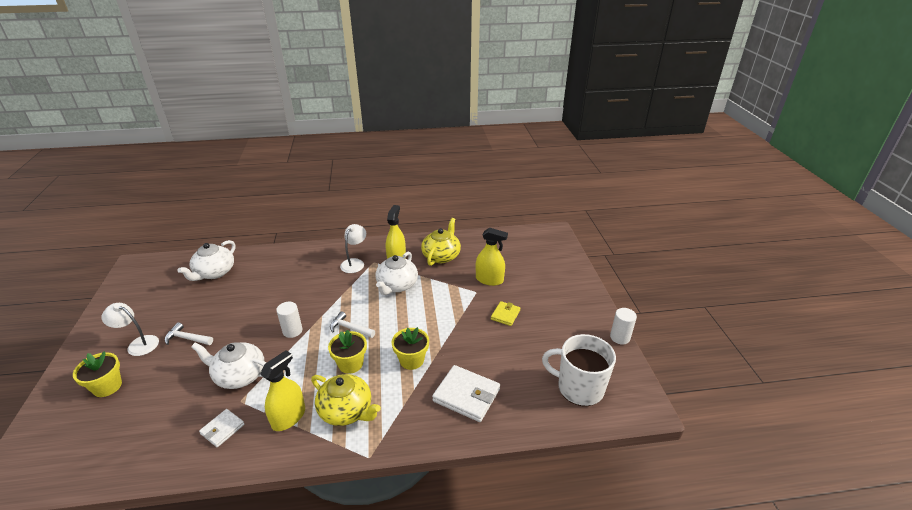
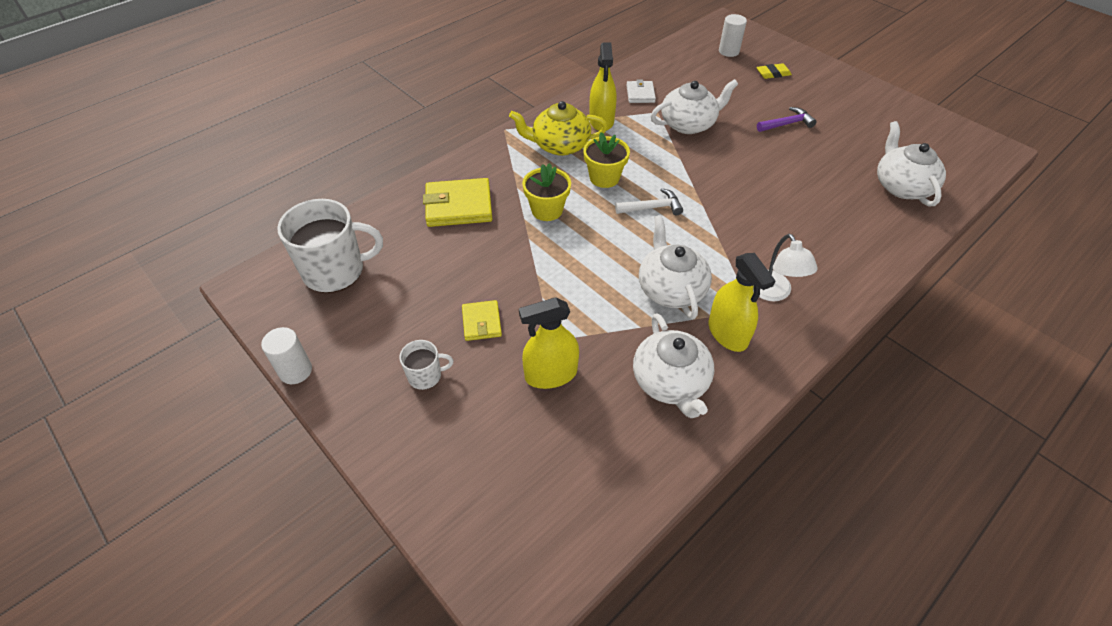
camera: 145 degrees right, 15 degrees up
yellow flower pot [73,351,122,397] -> yellow eraser [756,63,792,79]
white lamp [102,303,159,356] -> none
white hammer [164,322,213,345] -> purple hammer [757,107,817,132]
white cylinder [276,302,303,338] -> white cylinder moved to [719,14,747,57]
yellow teapot [421,218,461,266] -> white teapot [633,313,714,418]
white wallet [432,365,500,422] -> yellow wallet [423,178,492,227]
none -> white mug [399,340,454,390]

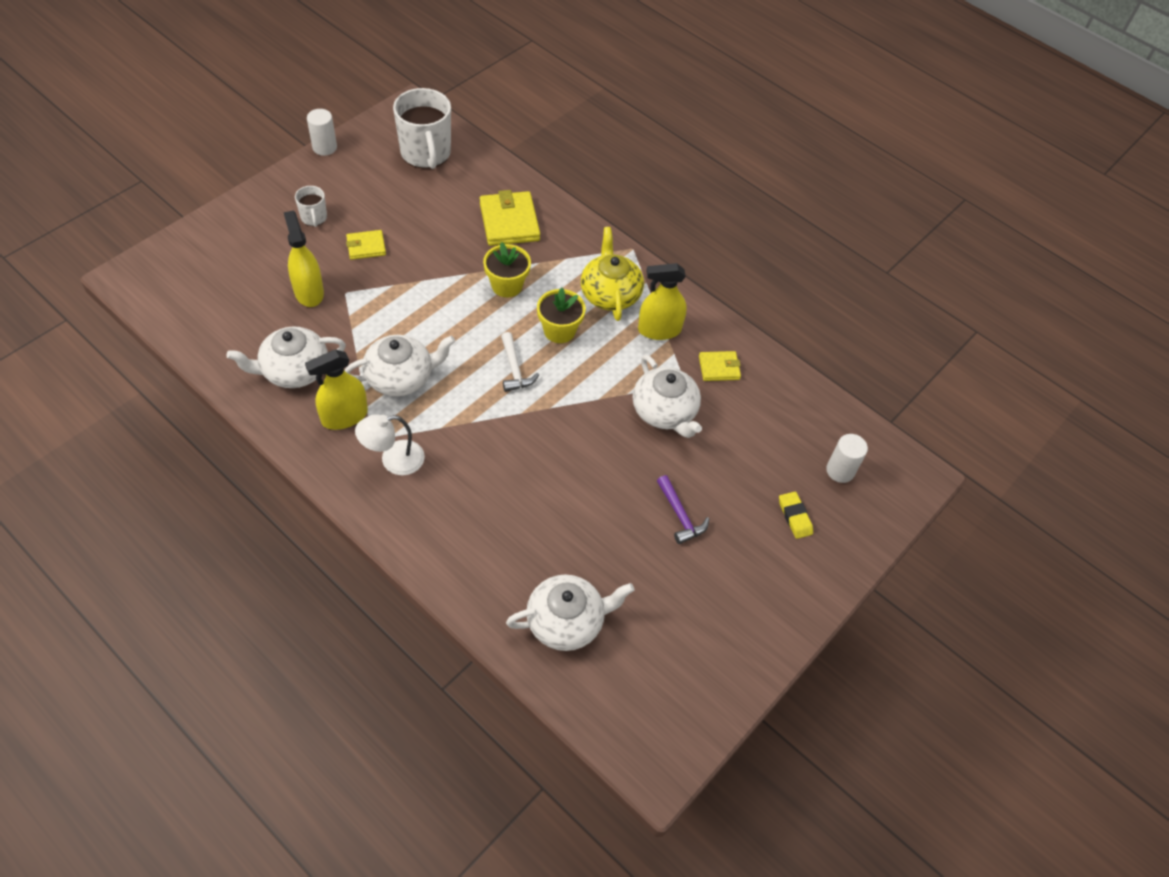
camera: 80 degrees right, 5 degrees up
white wallet [626,79,656,103] -> yellow wallet [699,351,741,381]

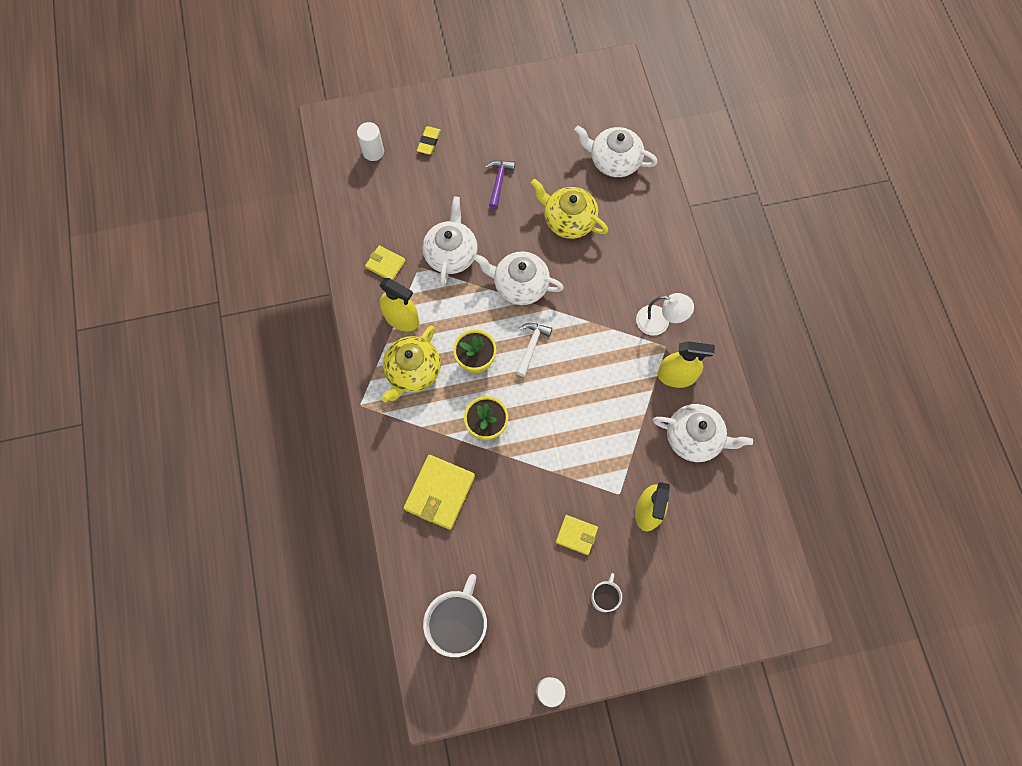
camera: 140 degrees left, 15 degrees up
white teapot [345,335,455,396] -> white teapot moved to [474,252,564,305]
none -> yellow teapot [531,179,608,239]

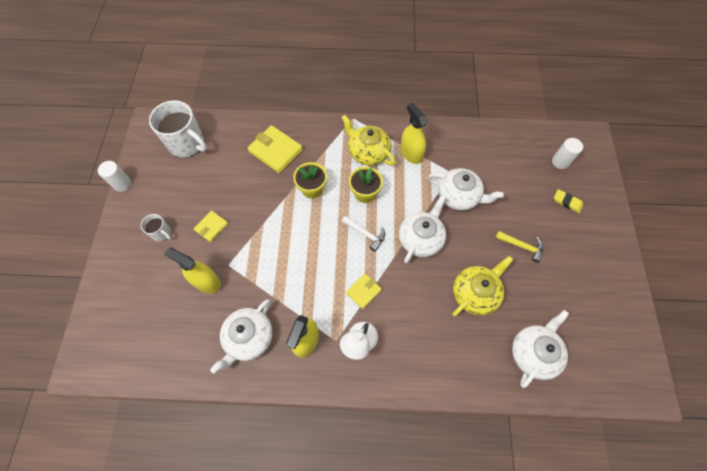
camera: 105 degrees right, 5 degrees down
yellow wallet [365,245,406,280] -> yellow wallet moved to [346,274,382,309]
yellow spray bottle [380,278,419,331] -> yellow spray bottle turned 105 degrees clockwise [400,103,427,164]
purple hammer [485,160,515,209] -> yellow hammer [495,231,543,263]

